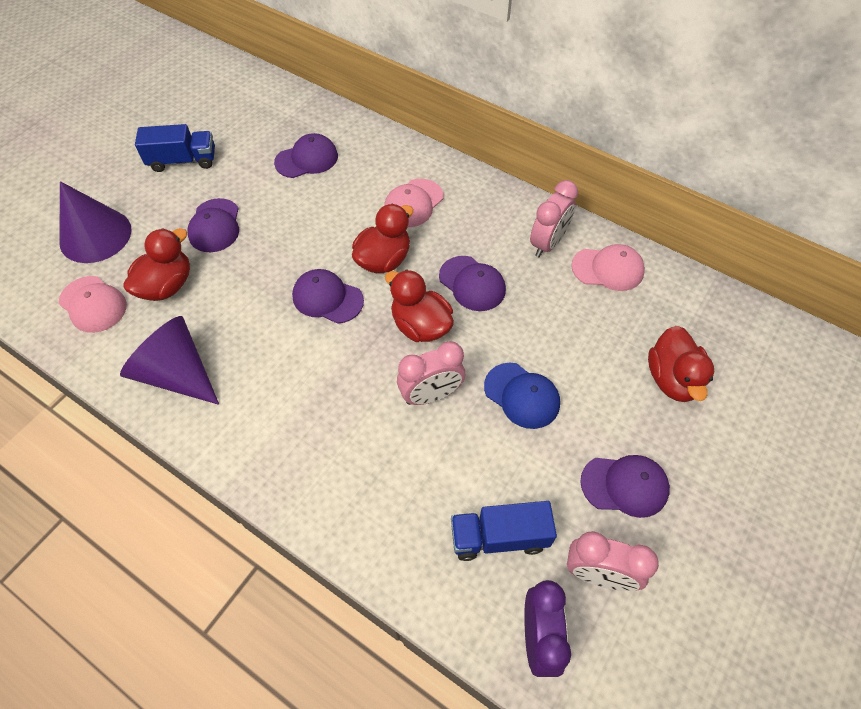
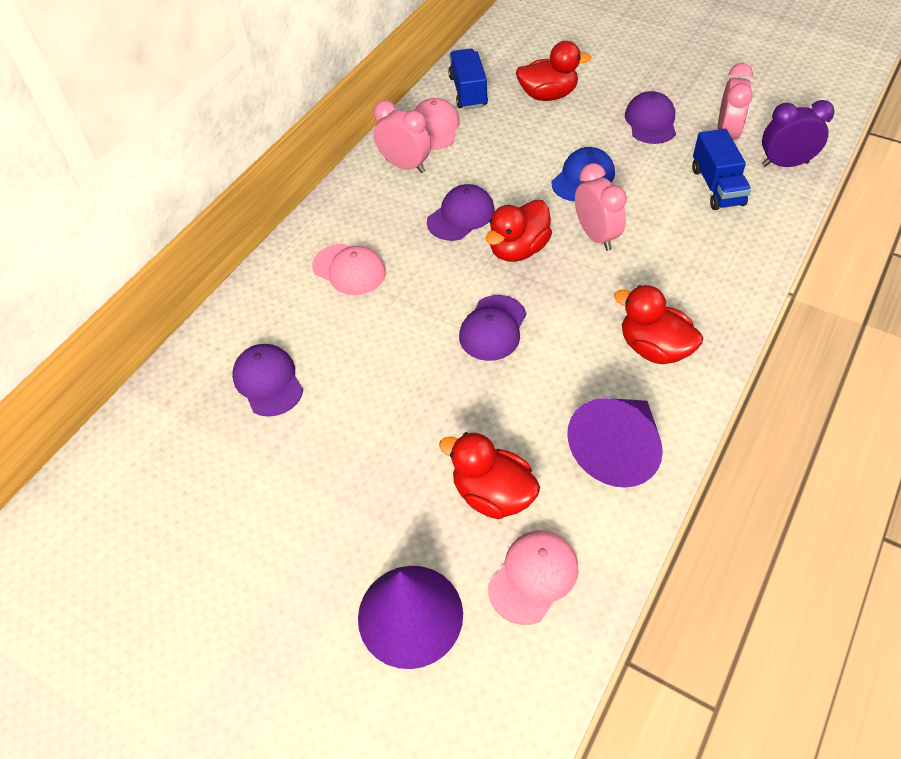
camera: 90 degrees left, 5 degrees down
blue truck [135,124,215,172] -> blue truck moved to [448,48,488,110]
purple cap [187,198,239,252] -> none
red duck [352,204,413,273] -> red duck moved to [614,285,703,364]

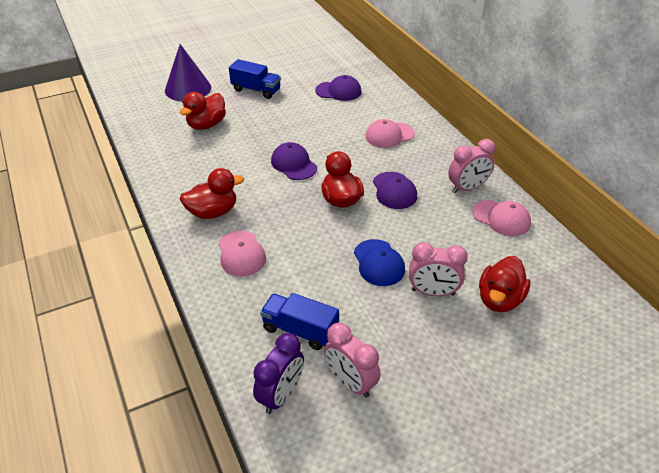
camera: 120 degrees right, 10 degrees down
red duck [439,432,540,519] -> red duck turned 150 degrees clockwise [180,92,226,130]
blue truck [448,48,488,110] -> blue truck moved to [229,59,281,99]
pink cap [488,530,579,625] -> pink cap moved to [219,231,266,276]
purple cone [567,398,663,488] -> none
pink clock [575,163,627,251] -> pink clock moved to [409,242,468,296]
purple cap [625,91,676,144] -> none

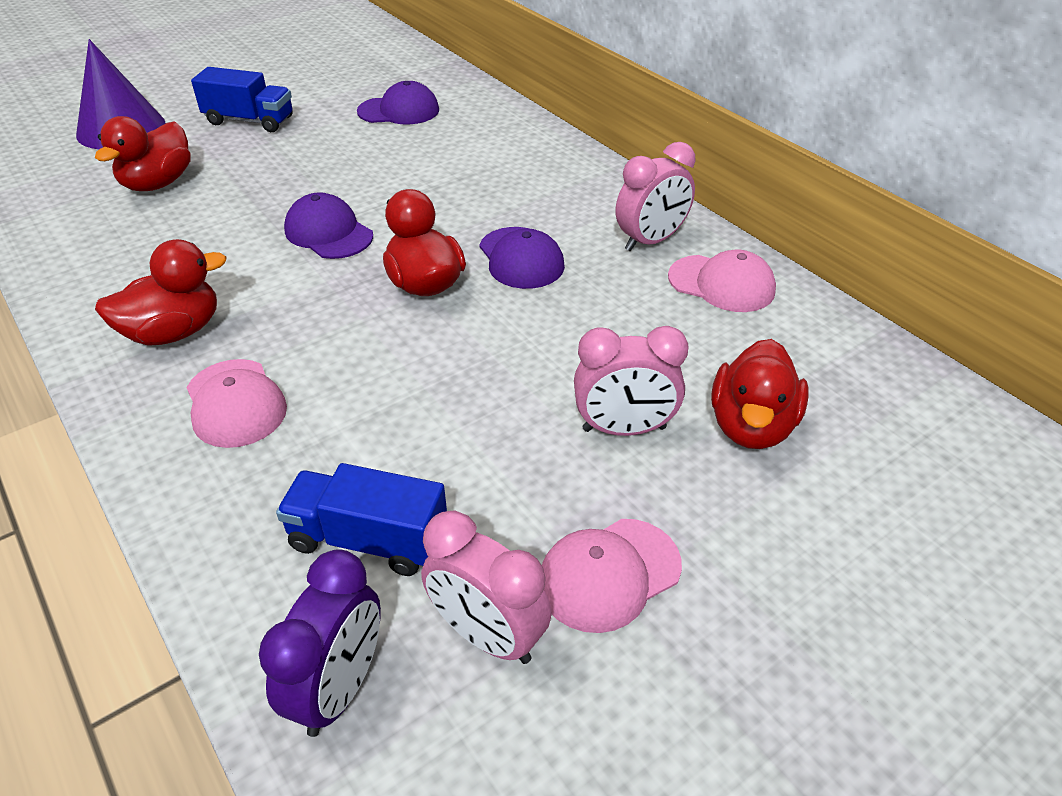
camera: 10 degrees left, 0 degrees up
blue cap [354,239,405,286] -> none
pink cap [365,119,415,148] -> pink cap moved to [542,519,682,633]

